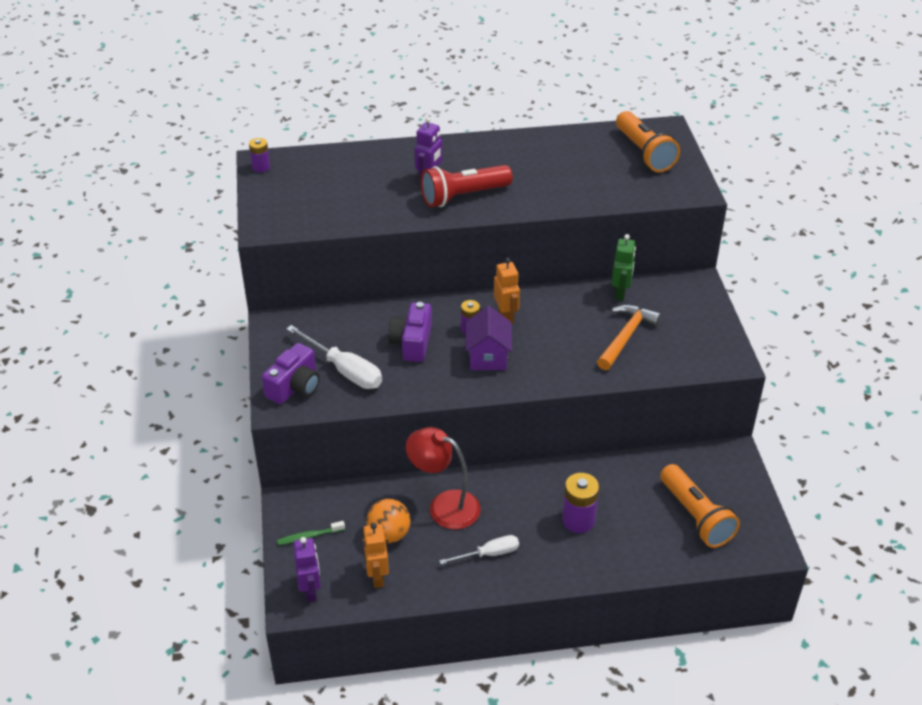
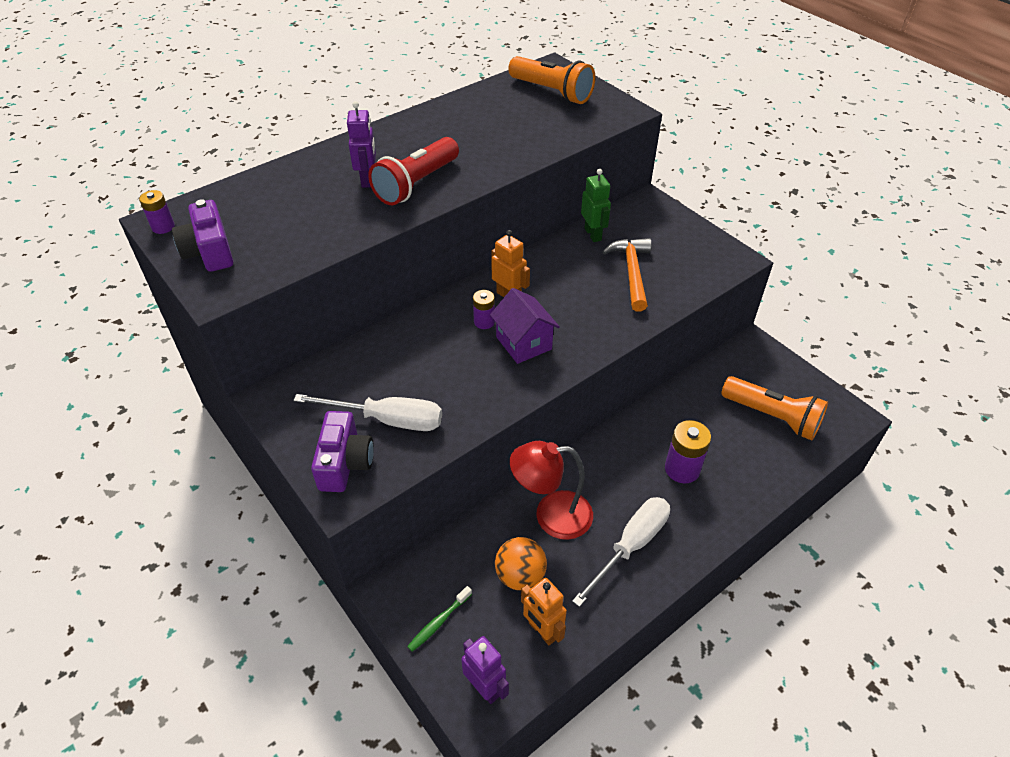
camera: 30 degrees left, 5 degrees up
purple camera [388,302,432,362] -> purple camera moved to [172,199,233,272]
white screwdriver [439,535,519,565] -> white screwdriver [572,497,670,607], size x1.59

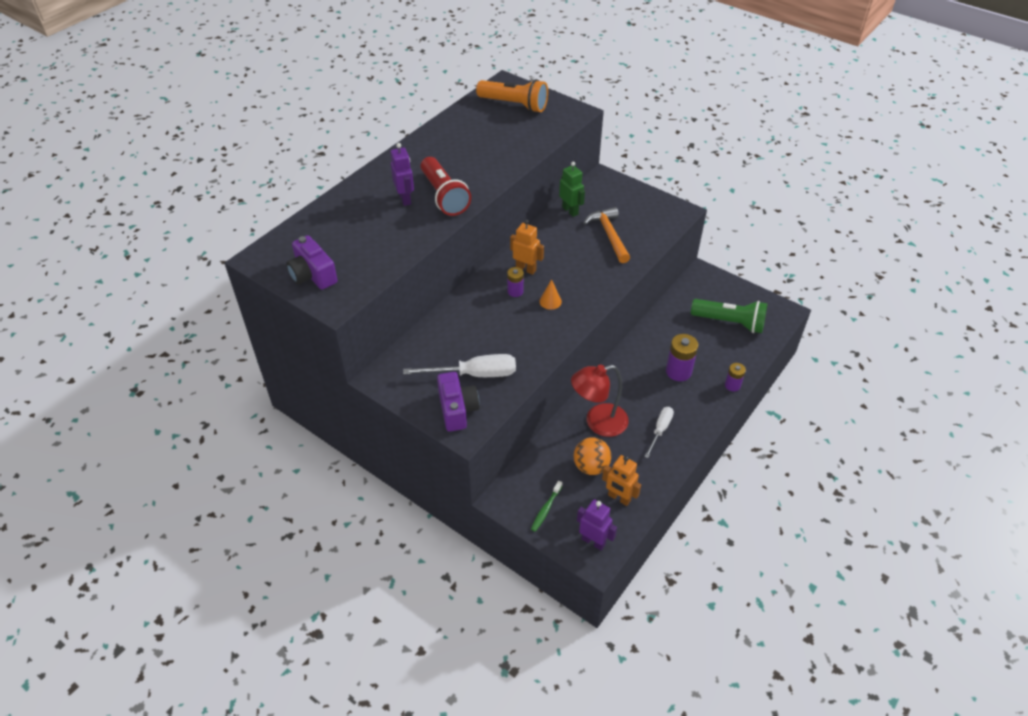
camera: 15 degrees left, 0 degrees up
purple battery [139,190,175,234] -> purple battery moved to [725,363,746,391]
red flashlight [368,137,459,205] -> red flashlight turned 45 degrees counterclockwise [421,157,471,216]
purple house [490,288,560,364] -> orange cone [539,279,562,310]
white screwdriver [572,497,670,607] -> white screwdriver [644,407,674,458], size x0.63
orange flashlight [721,376,828,440] -> green flashlight [691,299,767,333]

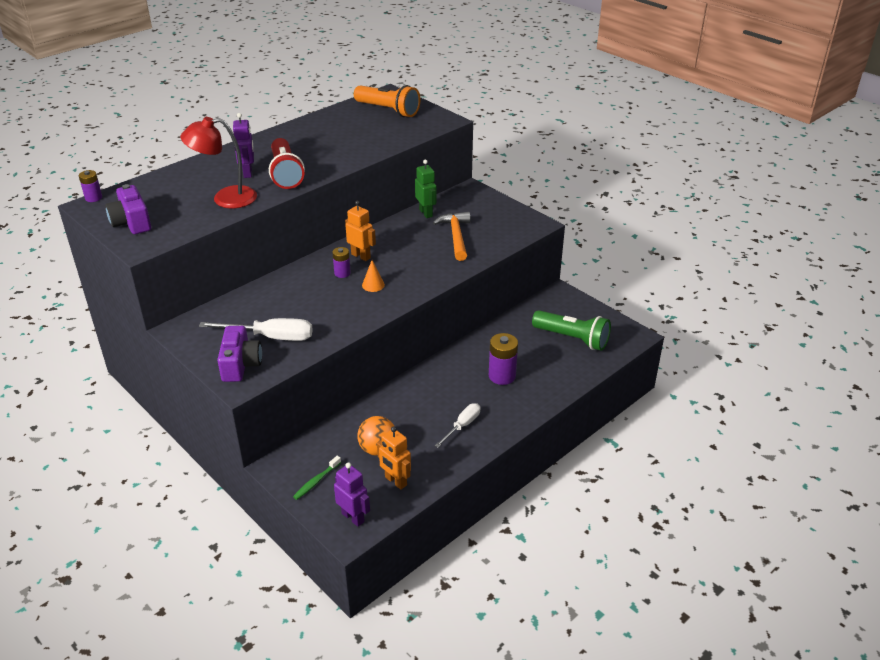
camera: 10 degrees right, 10 degrees down
red lamp [571,365,629,437] -> red lamp moved to [180,117,257,208]
purple battery [725,363,746,391] -> purple battery moved to [79,170,102,202]

